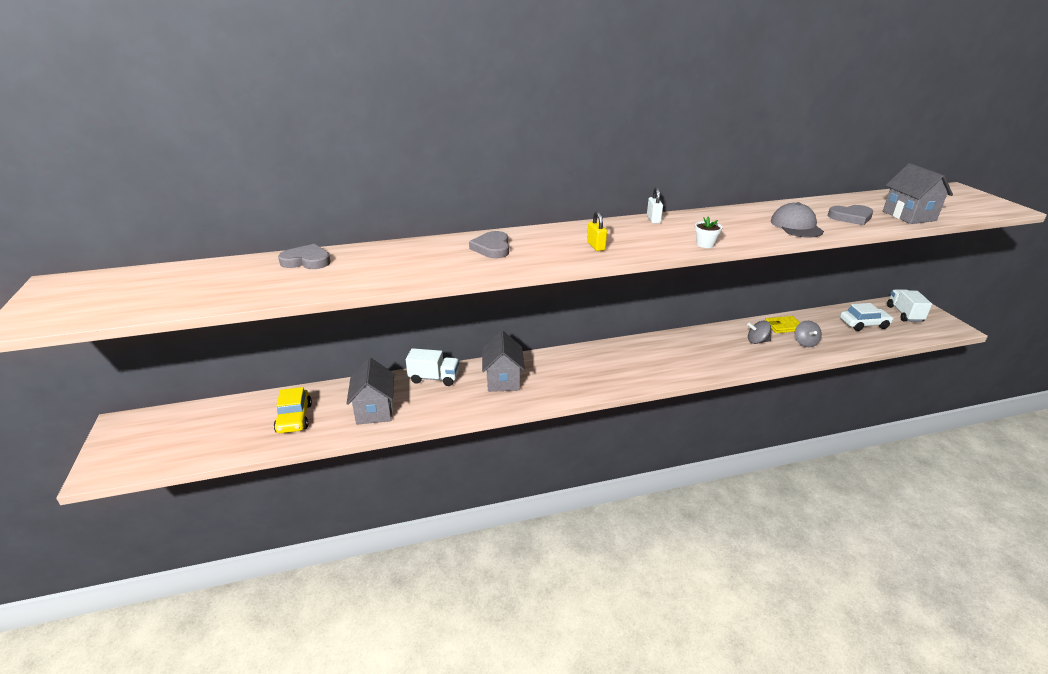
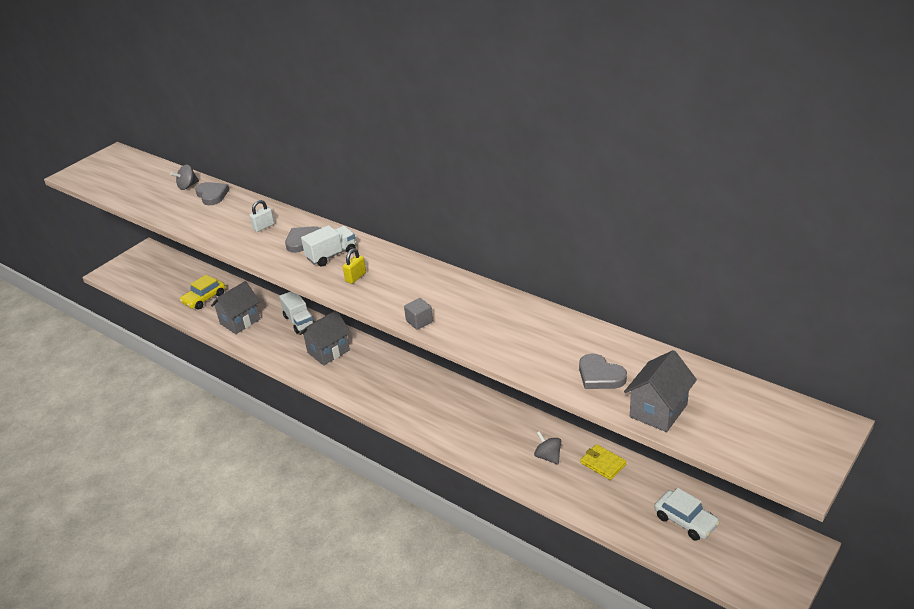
camera: 55 degrees right, 5 degrees up
white padlock [647,187,663,224] -> white padlock moved to [249,200,274,232]
white flower pot [695,217,723,248] -> grey cube [404,298,433,330]
grey cap [771,202,824,238] -> none
grey spinning top [795,321,822,347] -> grey spinning top moved to [170,165,199,190]
white truck [887,289,932,322] -> white truck moved to [301,225,356,266]

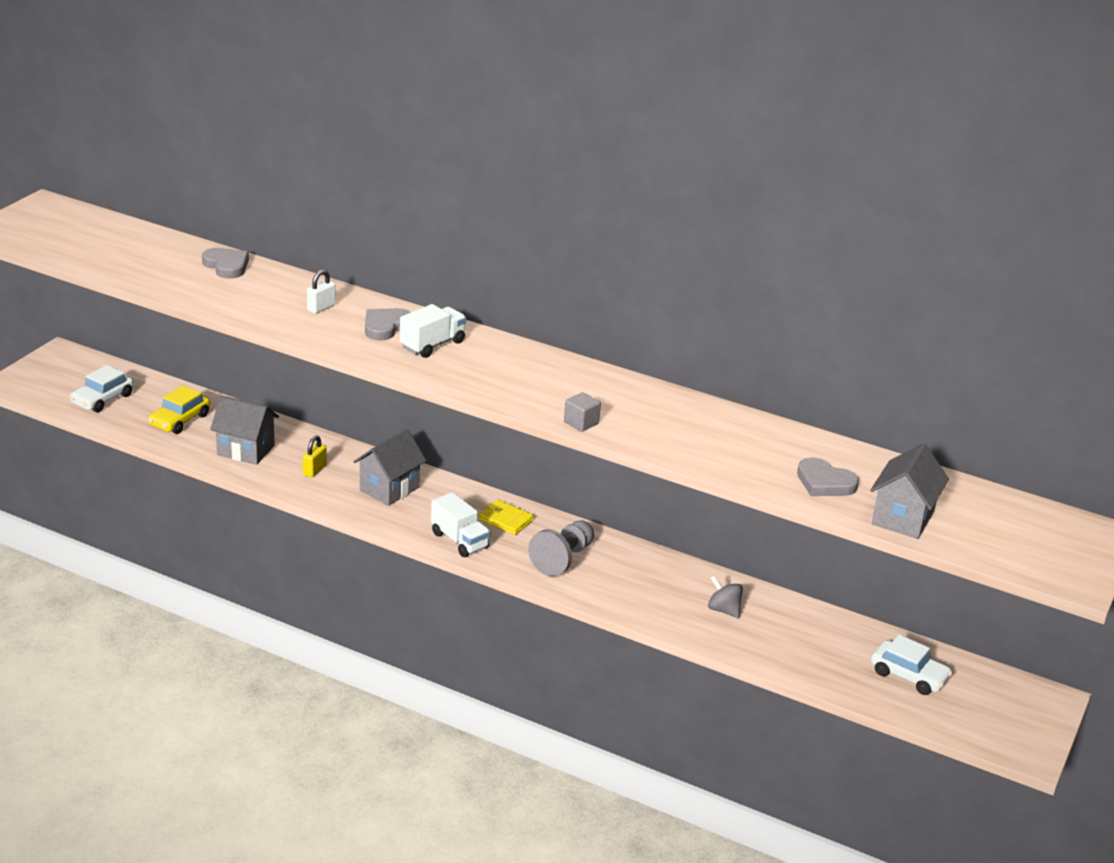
camera: 15 degrees left, 5 degrees down
grey spinning top [170,165,199,190] -> none
grey house [211,281,260,334] -> grey house turned 75 degrees clockwise [210,395,279,465]
white truck [279,291,314,334] -> white truck moved to [431,492,490,557]
yellow padlock [343,248,366,284] -> yellow padlock moved to [303,435,327,477]
yellow wallet [580,444,627,480] -> yellow wallet moved to [479,500,534,535]
none -> white car [70,365,134,412]
none -> grey pawn [528,521,594,576]

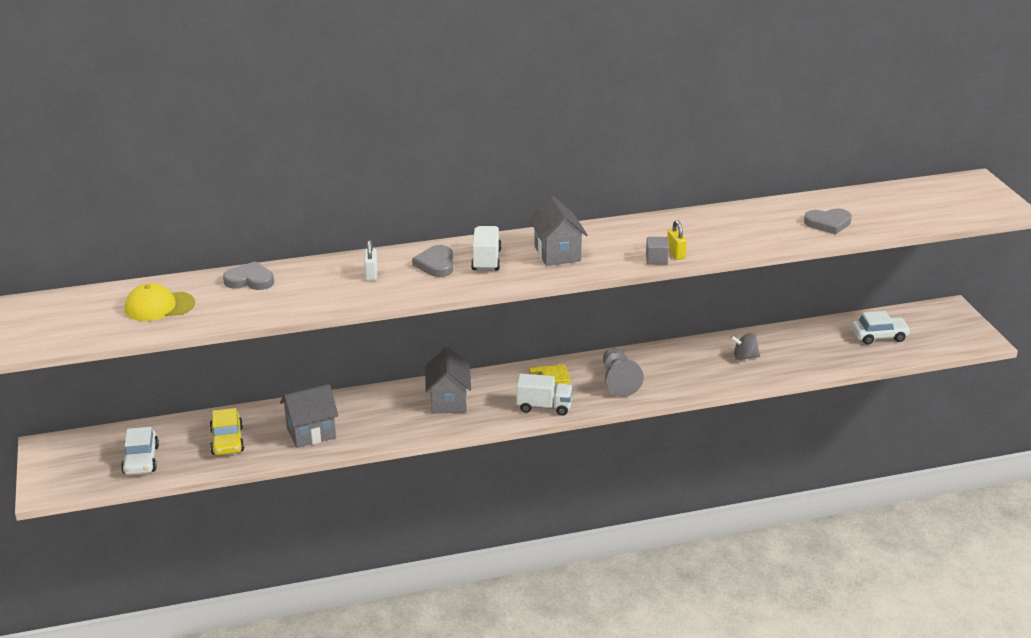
camera: 40 degrees left, 0 degrees up
yellow padlock [303,435,327,477] -> yellow padlock moved to [667,220,687,260]
grey house [870,443,949,539] -> grey house moved to [529,196,588,266]
none -> yellow cap [125,283,195,321]

